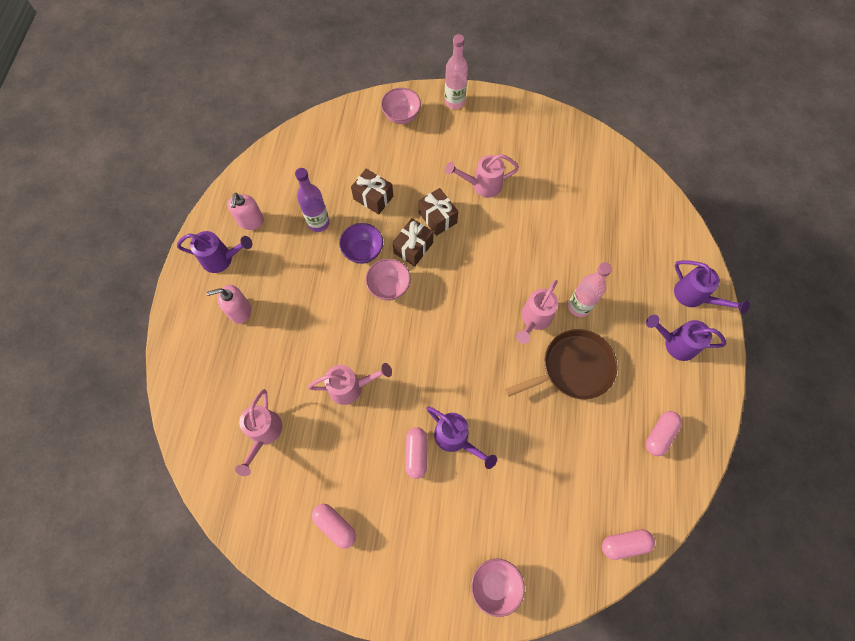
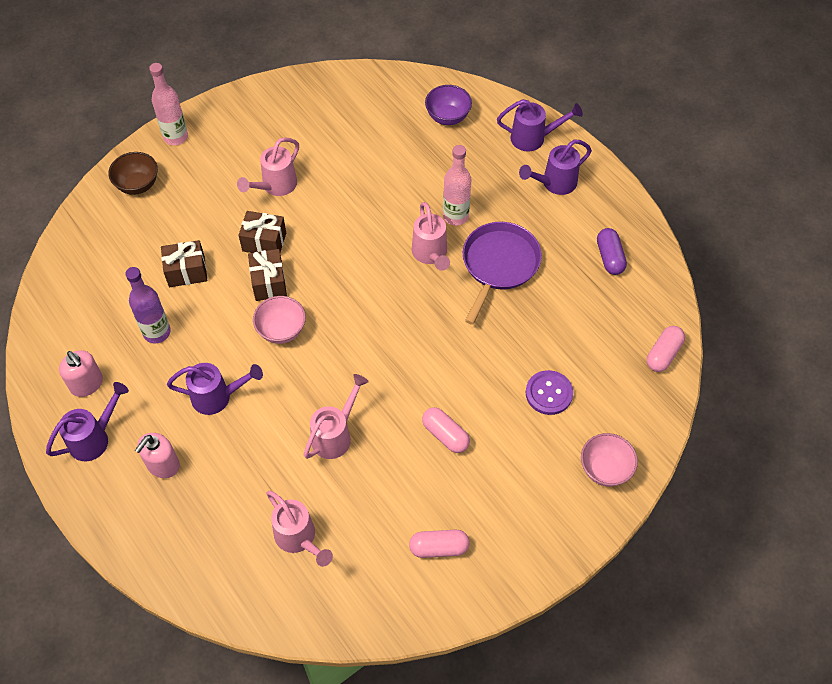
camera: 45 degrees left, 10 degrees down
purple bowl [339,223,383,264] -> purple bowl moved to [425,85,472,125]
pink bowl [381,88,421,124] -> brown bowl [108,152,158,195]
purple watering can [426,406,497,469] -> purple watering can moved to [167,363,263,415]
brown pan [505,329,617,399] -> purple pan [463,222,542,325]
pink capsule [646,411,682,456] -> purple capsule [597,228,627,275]
none -> purple button [526,370,573,415]

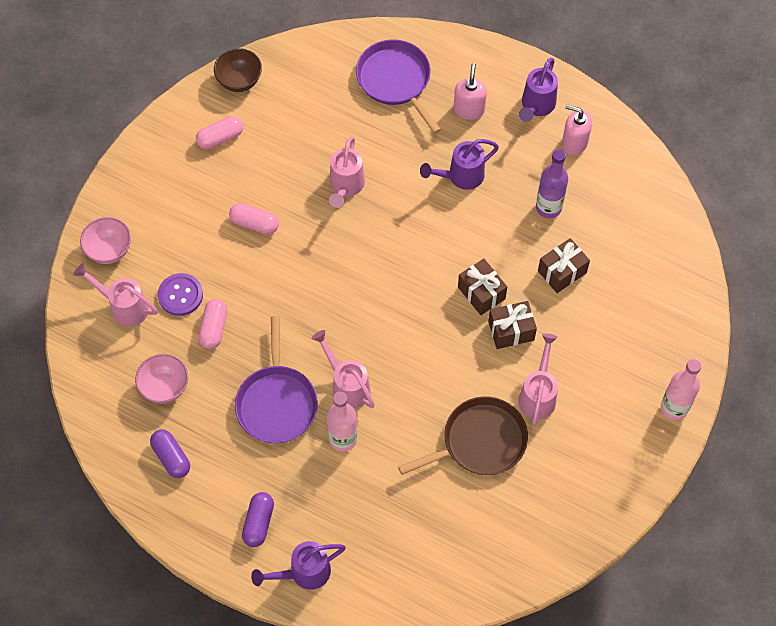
camera: 155 degrees right, 5 degrees up
brown bowl [108,152,158,195] -> brown bowl moved to [214,48,262,92]
pink bowl [253,296,306,344] -> pink bowl moved to [135,354,188,404]
pink watering can [266,491,333,567] -> pink watering can moved to [73,263,158,327]
purple bowl [425,85,472,125] -> none
purple watering can [519,140,592,195] -> purple capsule [242,492,274,547]
pink capsule [647,326,685,372] -> pink capsule moved to [198,299,227,349]
none -> purple pan [356,39,441,134]
none -> brown pan [398,396,528,475]

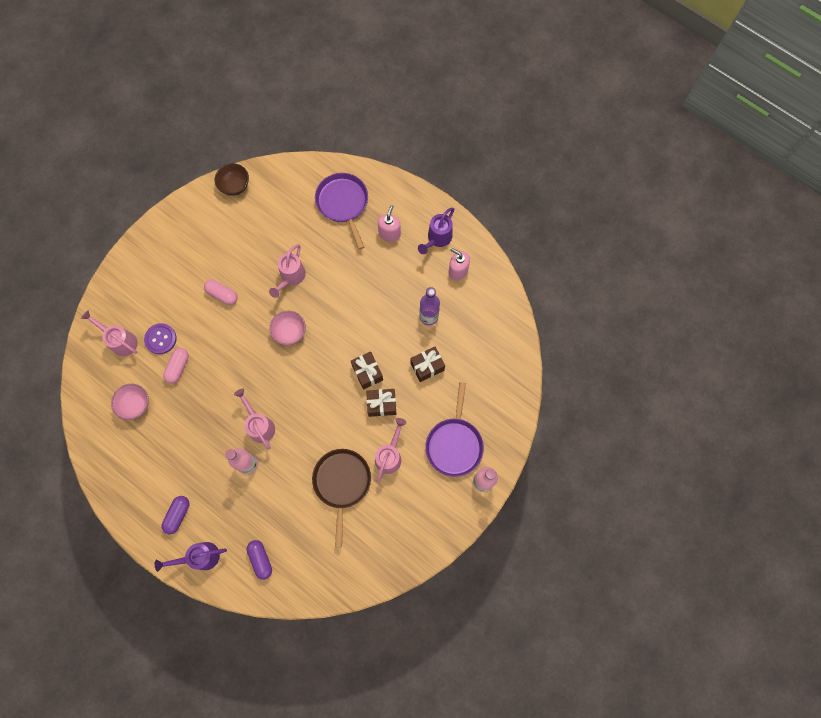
camera: 10 degrees right, 10 degrees up
pink bowl [80,217,131,264] -> pink bowl moved to [270,311,306,345]
purple capsule [150,429,190,478] -> purple capsule moved to [246,540,272,580]
pink capsule [196,116,243,150] -> none
purple pan [235,316,318,443] -> purple pan moved to [425,382,484,477]
brown pan [398,396,528,475] -> brown pan turned 75 degrees counterclockwise [312,449,371,547]
purple watering can [420,139,499,190] -> none

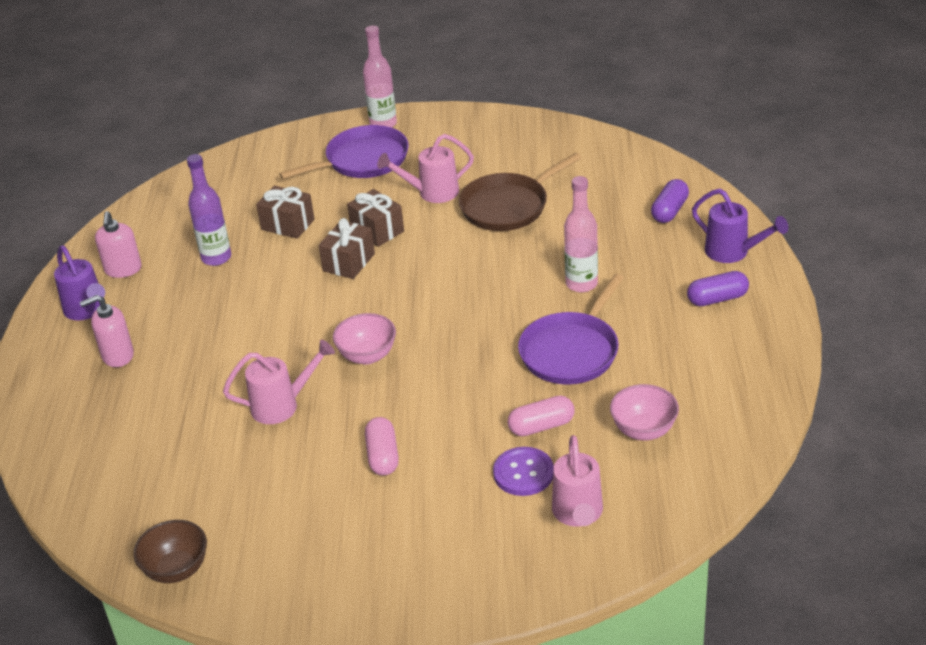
camera: 125 degrees left, 35 degrees down
pink watering can [234,389,275,449] -> none
purple pan [315,173,368,250] -> purple pan moved to [518,274,624,385]
purple watering can [418,207,454,254] -> purple watering can turned 60 degrees clockwise [54,246,105,320]

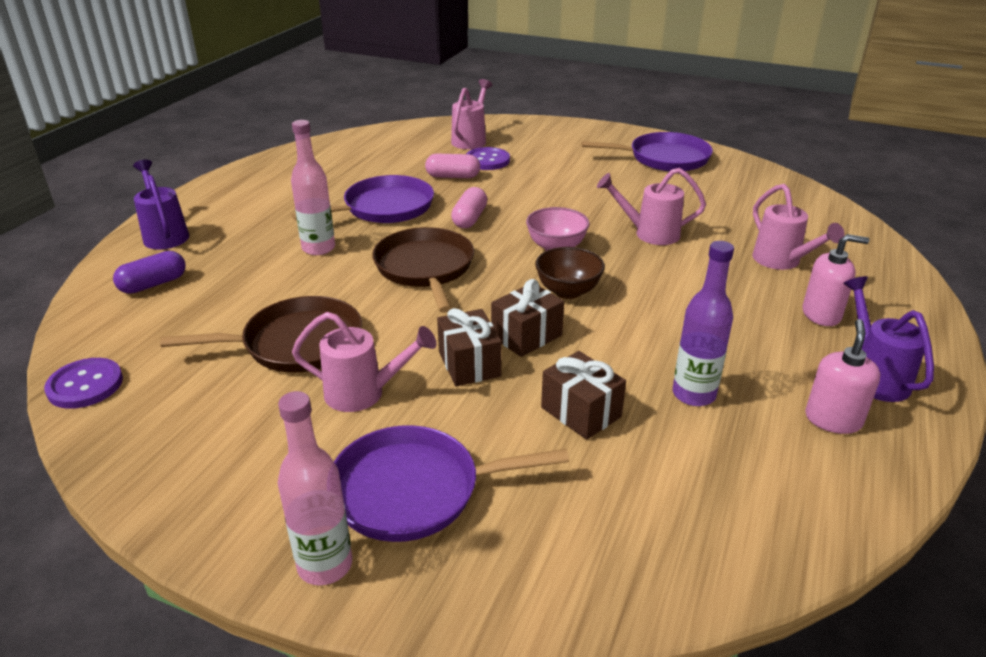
camera: 160 degrees left, 5 degrees down
brown bowl [133,520,207,583] -> brown bowl moved to [535,247,605,299]
pink capsule [365,417,399,475] -> pink capsule moved to [451,187,487,228]
pink bowl [610,384,679,441] -> none
purple capsule [687,271,749,306] -> none
none -> purple button [44,358,123,409]
none -> brown pan [372,227,474,313]
none -> purple pan [582,132,713,172]
none -> pink watering can [752,184,845,270]

